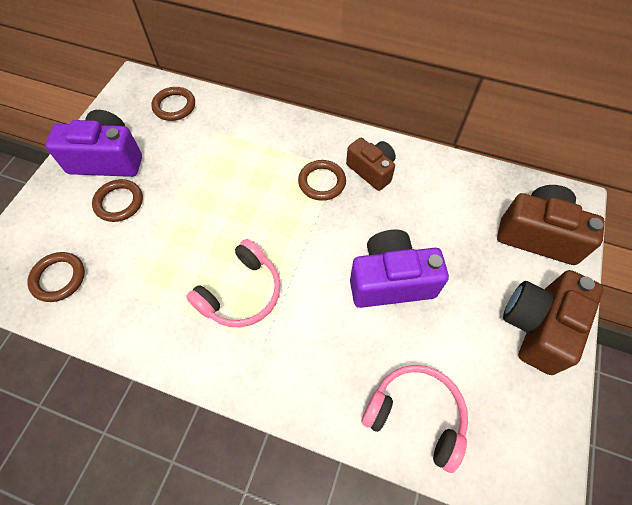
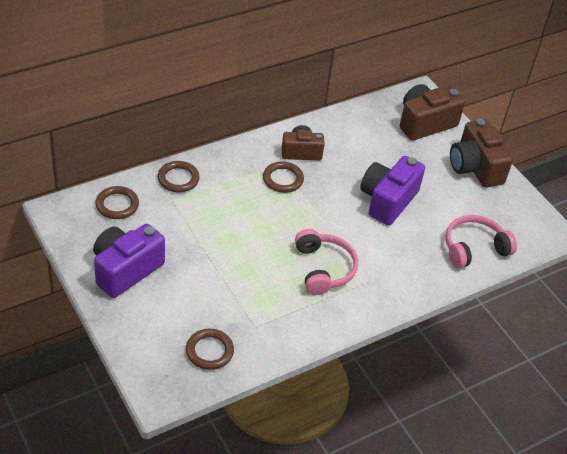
camera: 55 degrees left, 15 degrees down
brown ring [92,179,143,222] -> brown ring moved to [158,161,200,193]

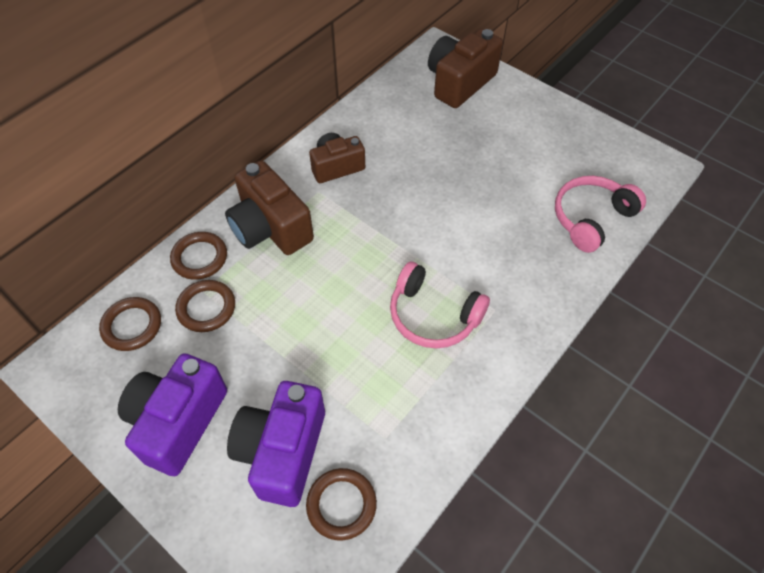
camera: 15 degrees left, 10 degrees up
brown ring [263,161,304,193] -> brown ring moved to [175,280,235,332]
pink headphones [295,229,358,295] -> pink headphones turned 150 degrees clockwise [390,262,490,348]
purple camera [360,156,425,225] -> purple camera moved to [227,381,325,507]
brown camera [450,119,513,188] -> brown camera moved to [225,160,314,255]

